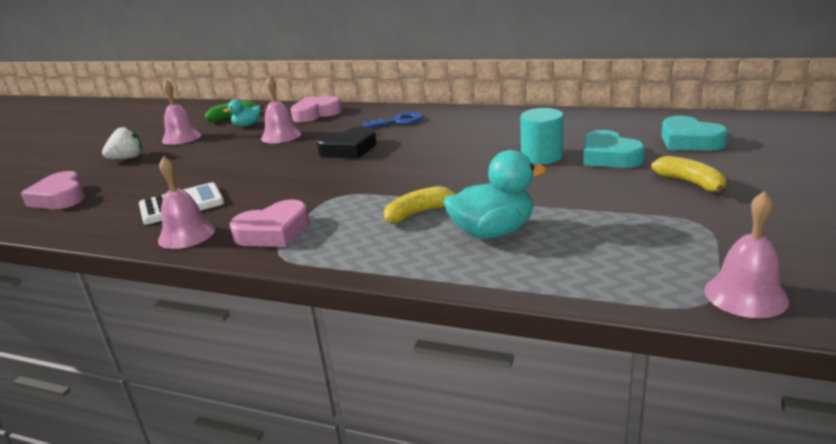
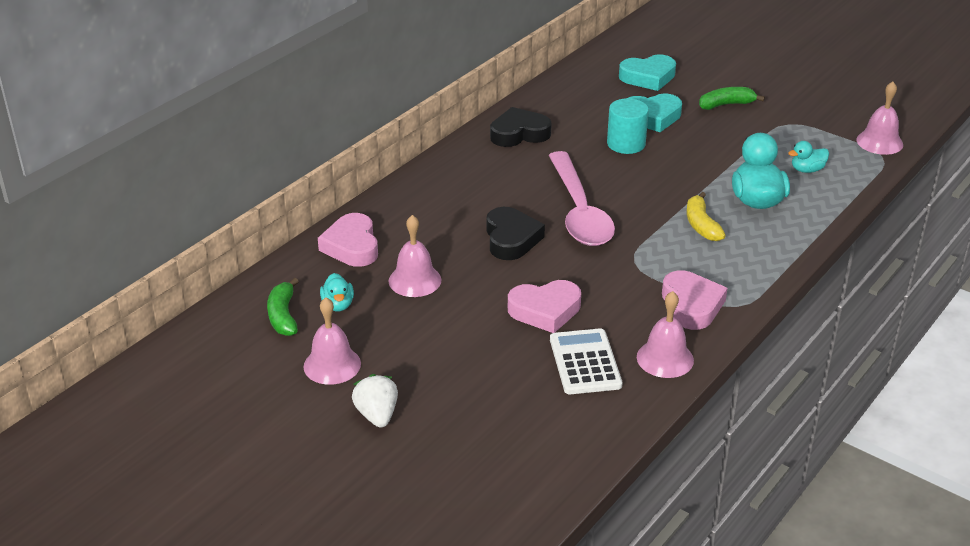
camera: 75 degrees left, 10 degrees up
pink heart [21,171,85,209] -> pink heart moved to [508,280,581,333]
blue key [362,112,423,128] -> none
yellow banana [651,156,726,195] -> green banana [699,87,765,110]
none -> black heart [490,107,552,147]
none -> pink spoon [548,151,615,246]
none -> turquoise duck [788,141,829,173]

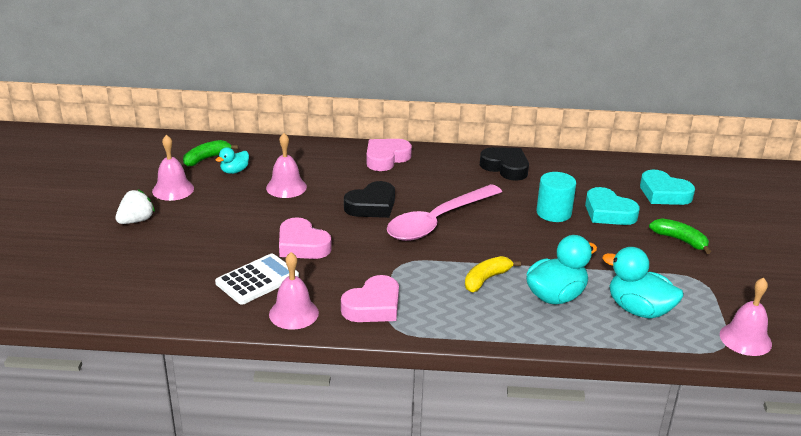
camera: 55 degrees right, 5 degrees down
pink heart [318,213,378,267] -> pink heart moved to [366,139,412,171]
turquoise duck [788,141,829,173] -> turquoise duck [602,247,684,319], size x1.84

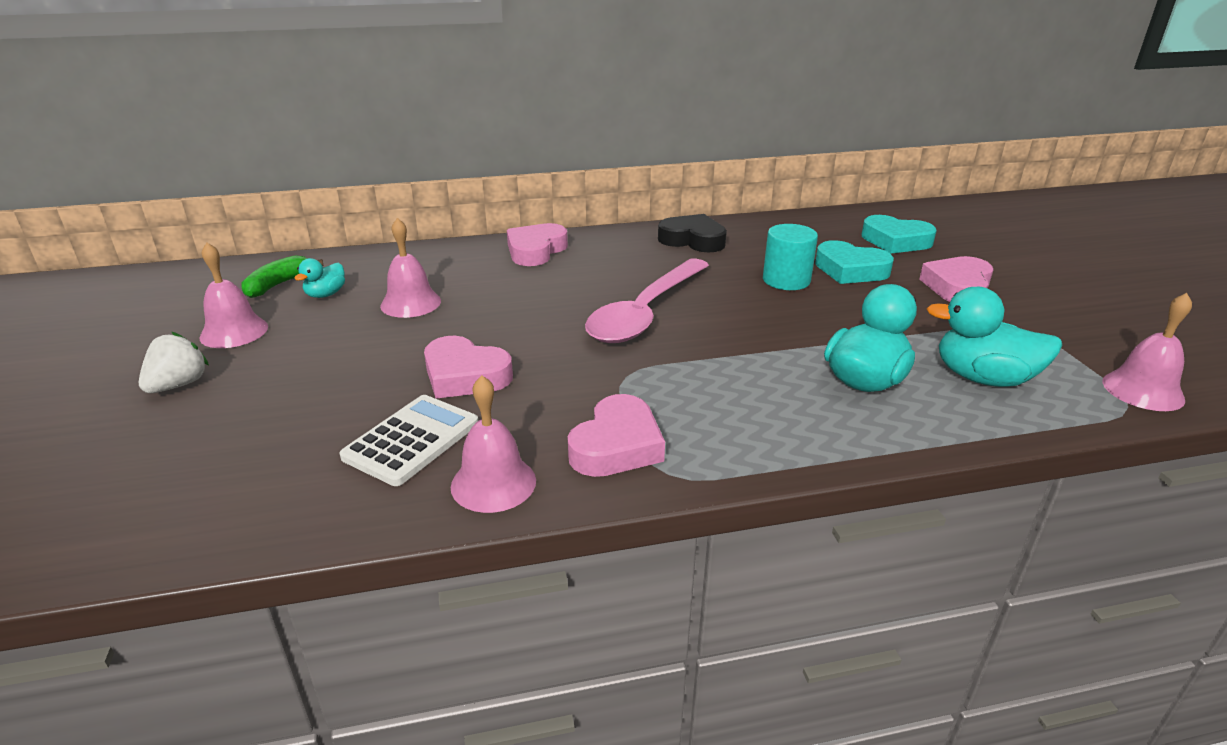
camera: 15 degrees left, 0 degrees up
black heart [344,181,395,218] -> none
yellow banana [465,256,521,292] -> none
green banana [649,218,711,254] -> pink heart [919,256,993,302]

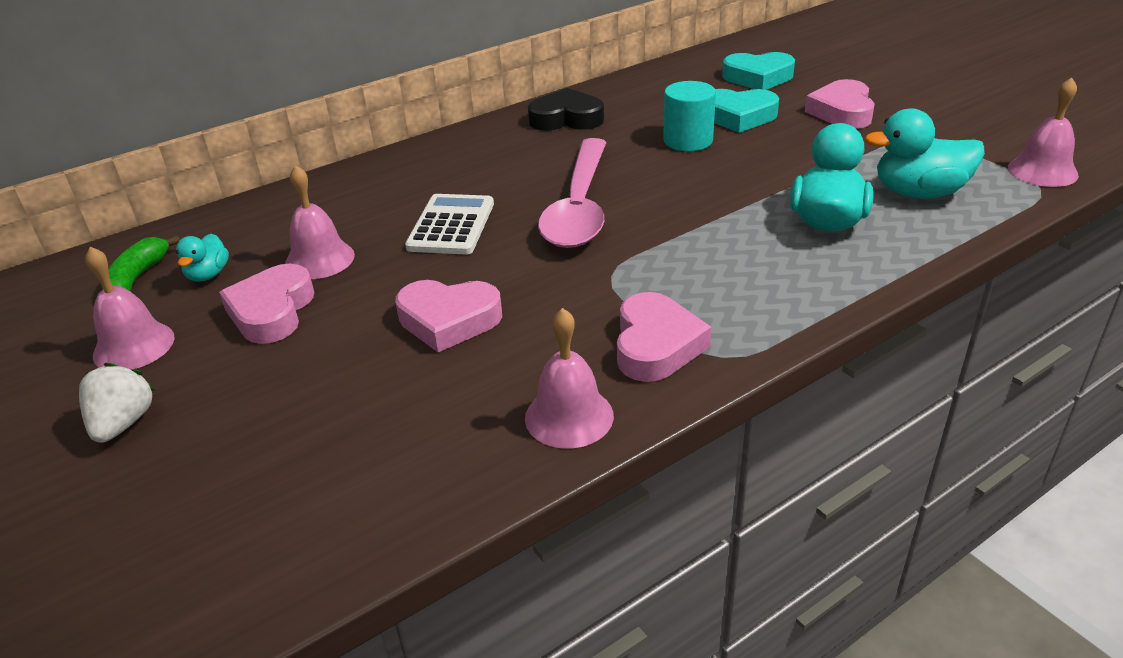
camera: 20 degrees left, 5 degrees up
white calculator [339,395,478,486] -> white calculator moved to [405,194,494,254]
pink heart [507,223,568,266] -> pink heart moved to [219,264,314,344]

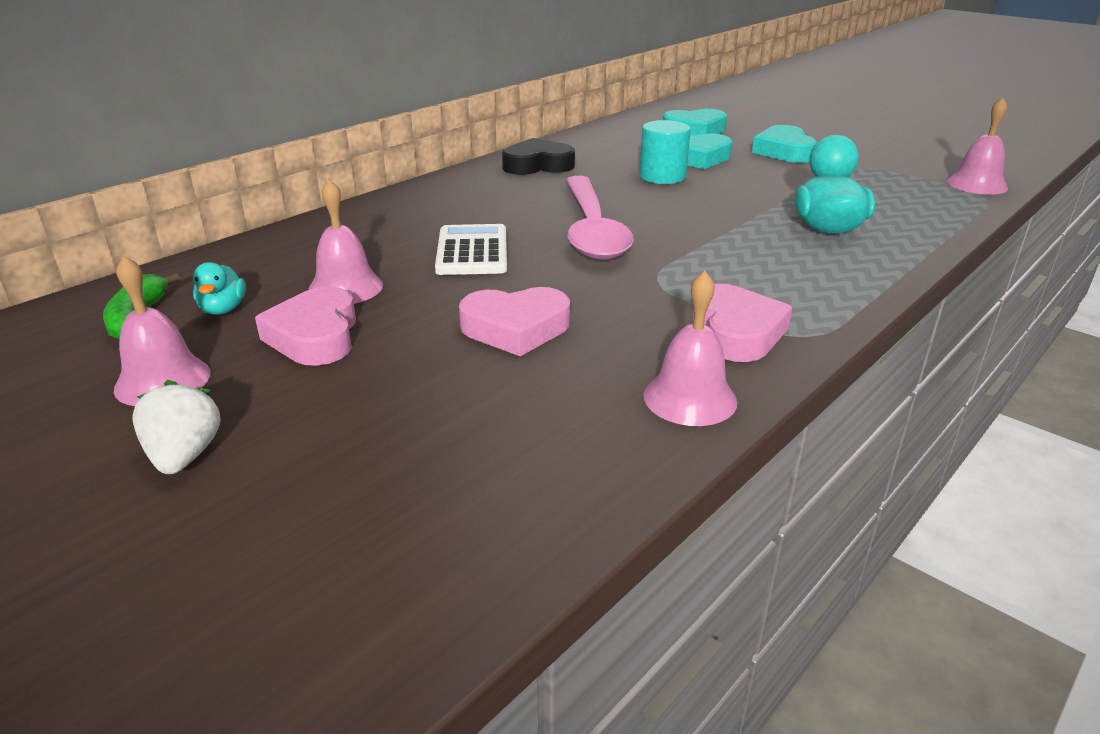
camera: 15 degrees left, 5 degrees down
pink heart [805,79,875,129] -> turquoise heart [752,125,817,163]
turquoise duck [865,108,985,199] -> none

